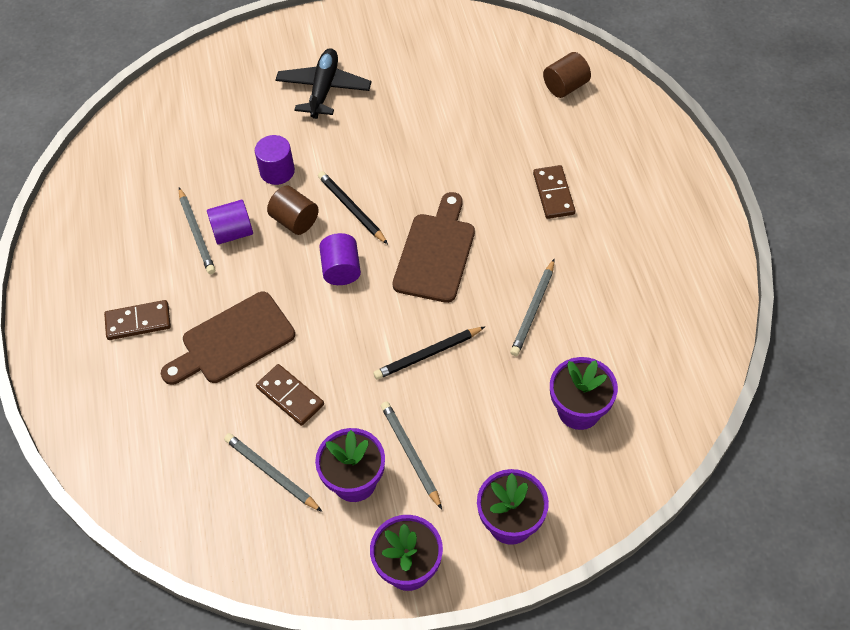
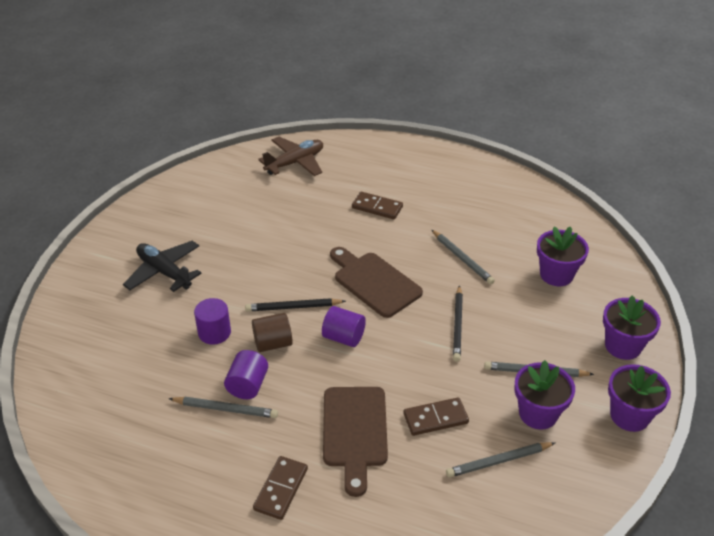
camera: 60 degrees left, 15 degrees down
brown cylinder [543,52,591,98] -> brown plane [258,137,323,176]

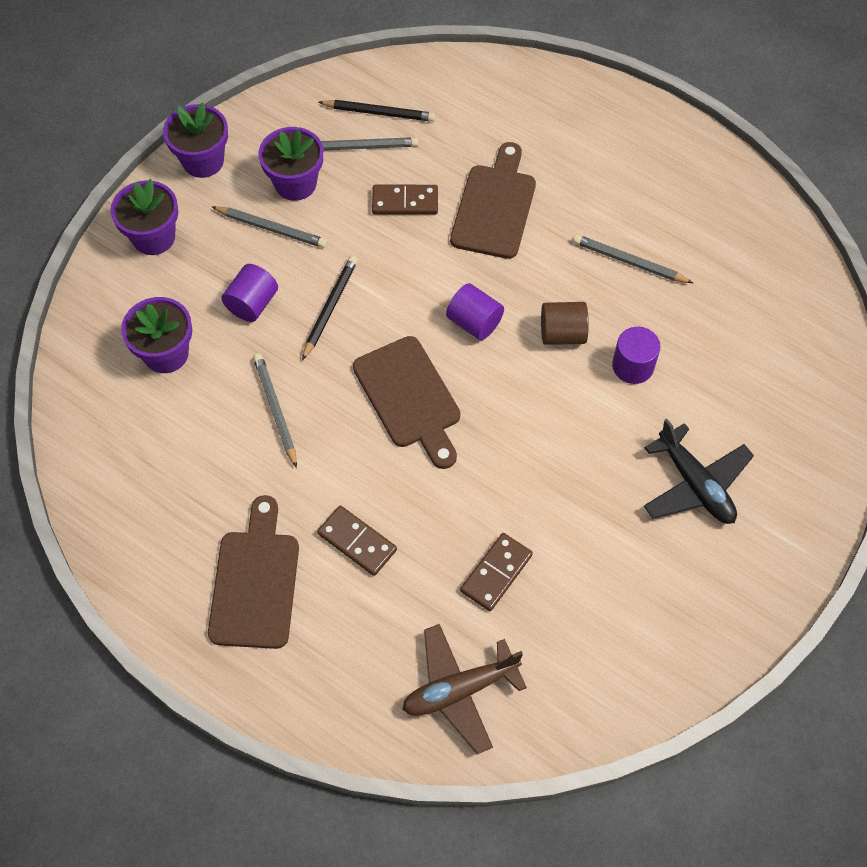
camera: 165 degrees left, 20 degrees up
purple cylinder [224,350,268,399] -> purple cylinder moved to [221,264,278,322]
black pencil [245,298,346,311] -> black pencil moved to [318,100,436,122]
brown domino [253,456,308,520] -> brown domino moved to [460,533,533,611]
none -> brown cutting board [208,495,299,649]

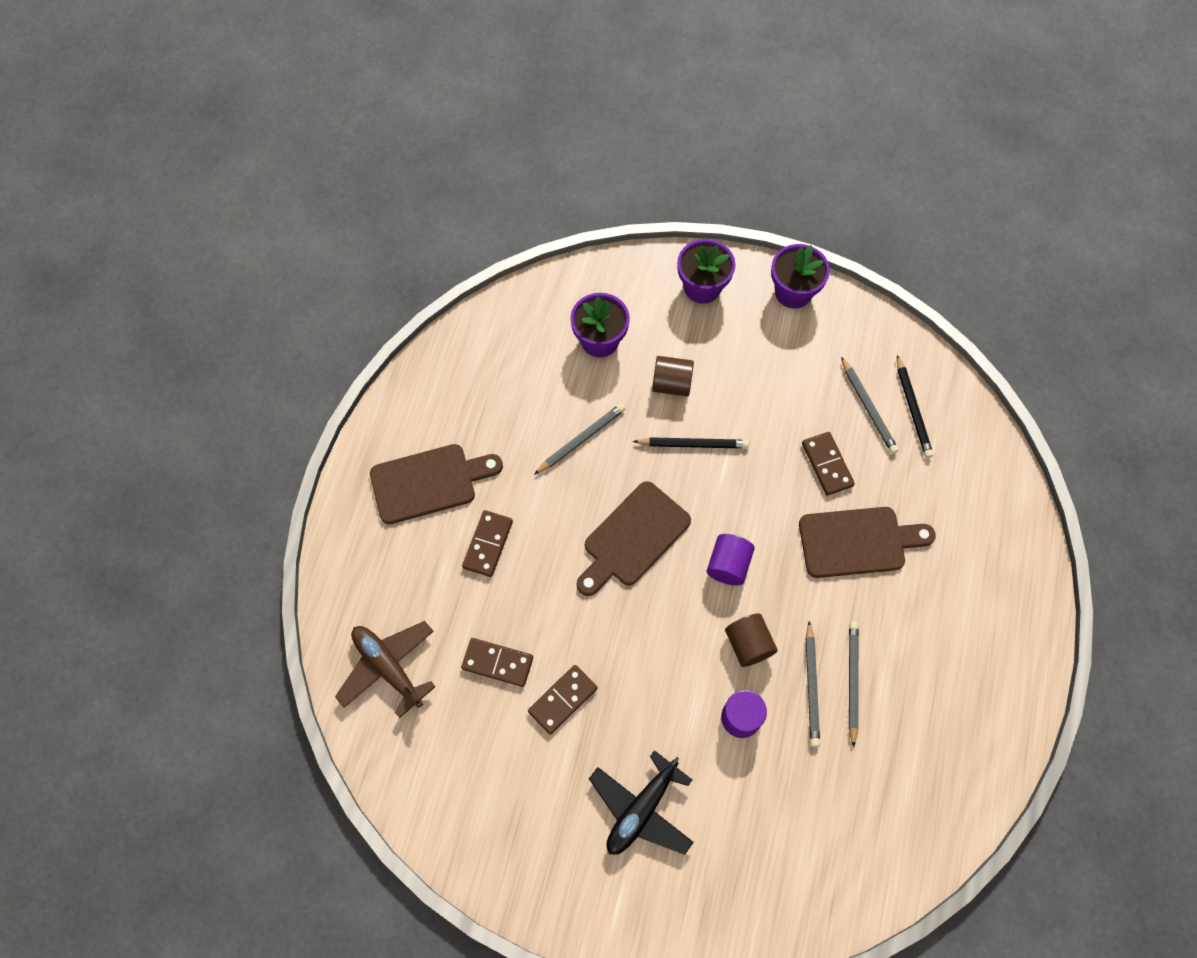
camera: 70 degrees right, 5 degrees up
grey pencil [211,206,327,248] -> grey pencil moved to [806,621,820,747]
purple cylinder [221,264,278,322] -> brown cylinder [652,356,694,397]
purple flower pot [258,127,323,201] -> none
none -> brown domino [528,665,597,735]

